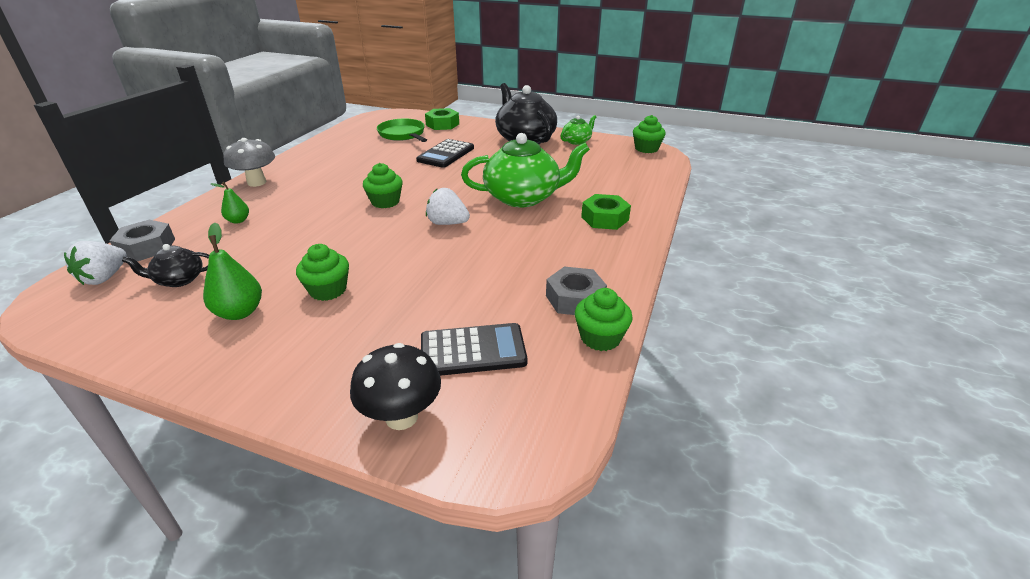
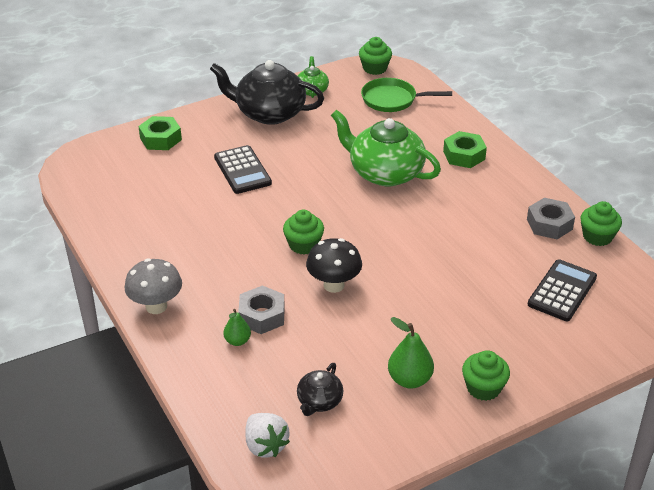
camera: 50 degrees left, 5 degrees up
grey nut [109,220,175,261] -> grey nut moved to [238,285,285,334]
green cupcake [296,244,349,301] -> green cupcake moved to [462,350,510,401]
black mushroom [350,343,441,430] -> black mushroom moved to [306,238,362,293]
green pan [377,119,427,142] -> green pan moved to [361,78,452,112]
white strawberry [426,188,470,225] -> none
green teapot [461,133,590,207] -> green teapot turned 90 degrees counterclockwise [331,110,441,186]

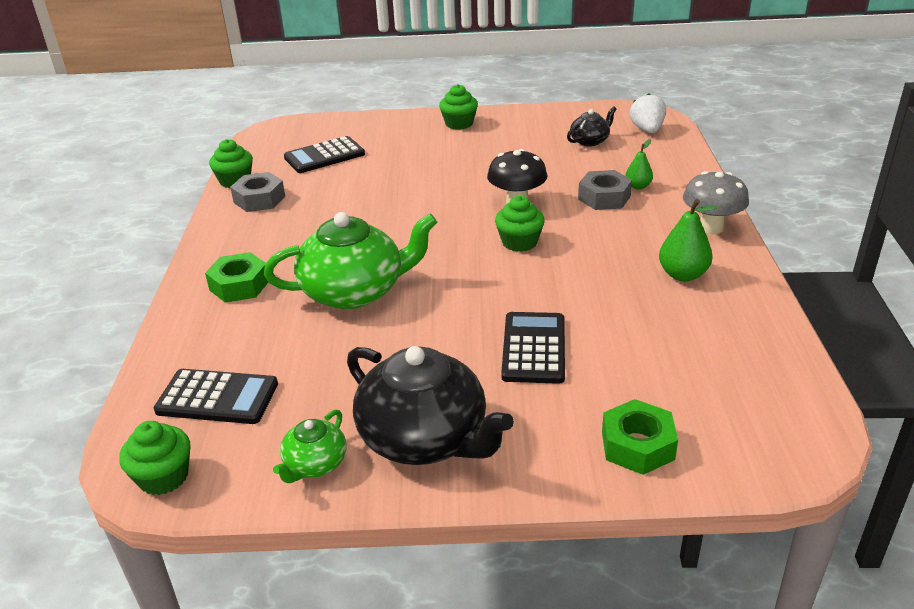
camera: 150 degrees left, 5 degrees down
green teapot [331,110,441,186] -> green teapot turned 75 degrees counterclockwise [264,212,437,309]
green pan [361,78,452,112] -> black calculator [154,369,278,424]
green pear [388,317,434,389] -> green pear moved to [659,199,717,281]

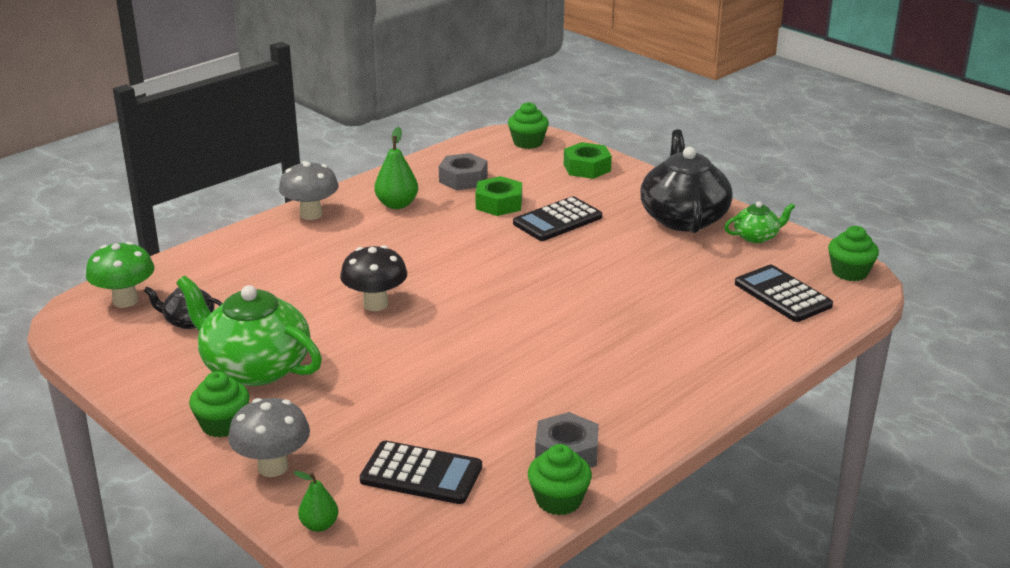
camera: 135 degrees left, 5 degrees down
green nut [205,252,269,303] -> green nut moved to [475,176,522,216]
green teapot [264,212,437,309] -> green teapot moved to [176,276,322,386]
green cupcake [495,196,545,252] -> green cupcake moved to [508,102,549,149]
grey nut [578,170,632,210] -> grey nut moved to [439,153,488,190]
green pear [625,139,653,189] -> green pear moved to [293,471,338,532]
white strawberry [630,94,666,133] -> green mushroom [86,242,155,308]
none -> grey mushroom [228,398,310,477]

